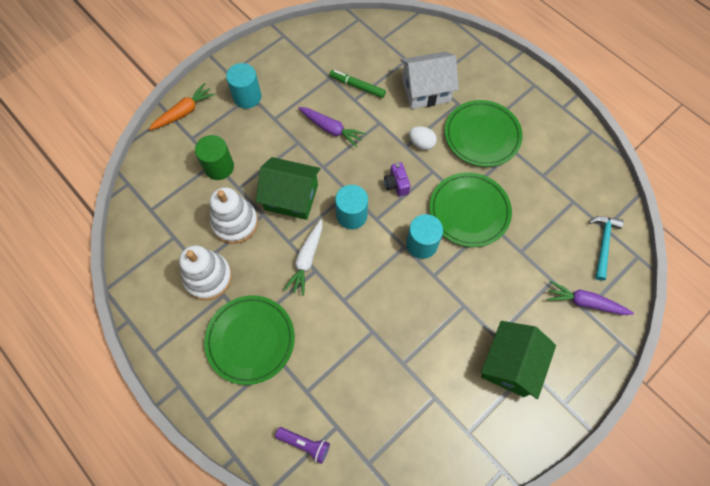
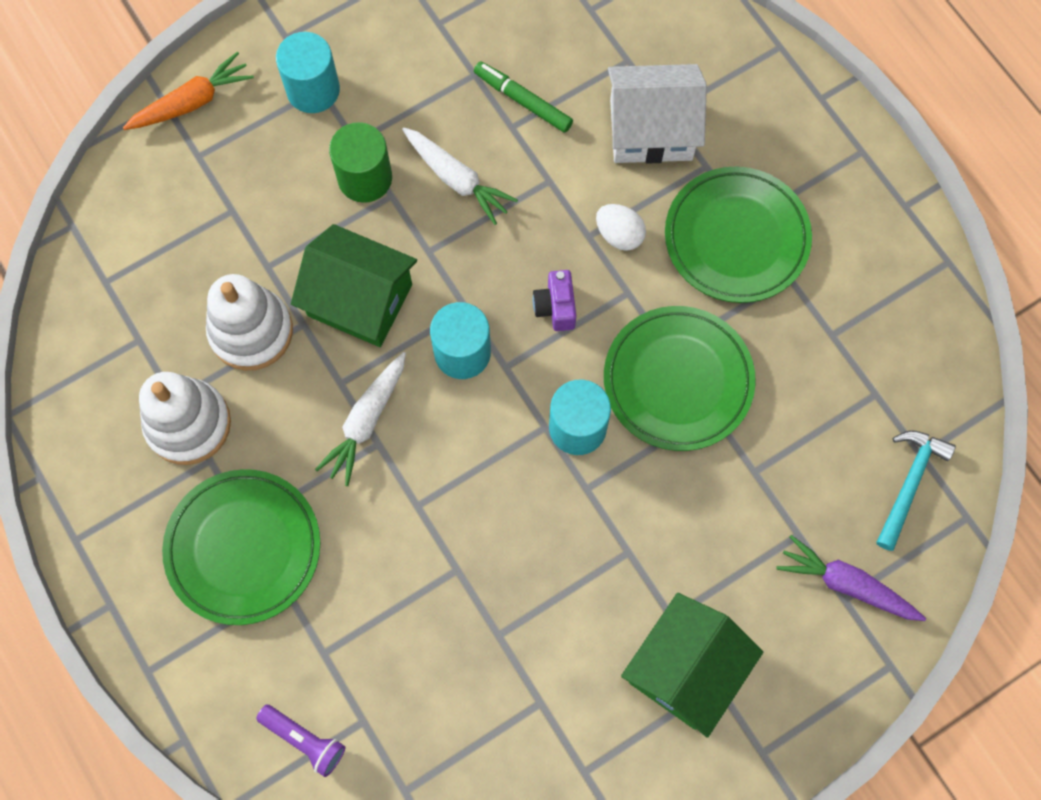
camera: 10 degrees right, 5 degrees up
green cylinder [195,135,234,180] -> green cylinder moved to [329,122,392,203]
purple carrot [298,107,366,148] -> white carrot [402,127,518,225]

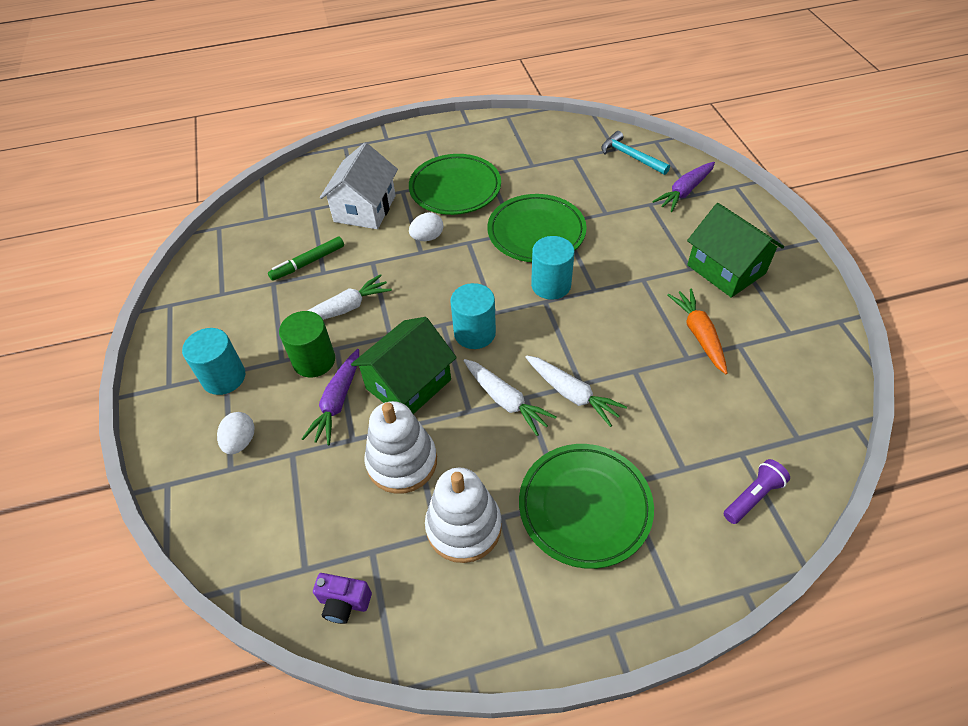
camera: 70 degrees left, 20 degrees down
orange carrot [123,52,254,130] -> orange carrot moved to [667,289,728,374]
purple camera [532,270,576,331] -> purple camera moved to [313,573,372,624]
none -> white egg [217,412,255,454]
none -> purple carrot [302,349,359,445]
none -> white carrot [526,355,627,427]

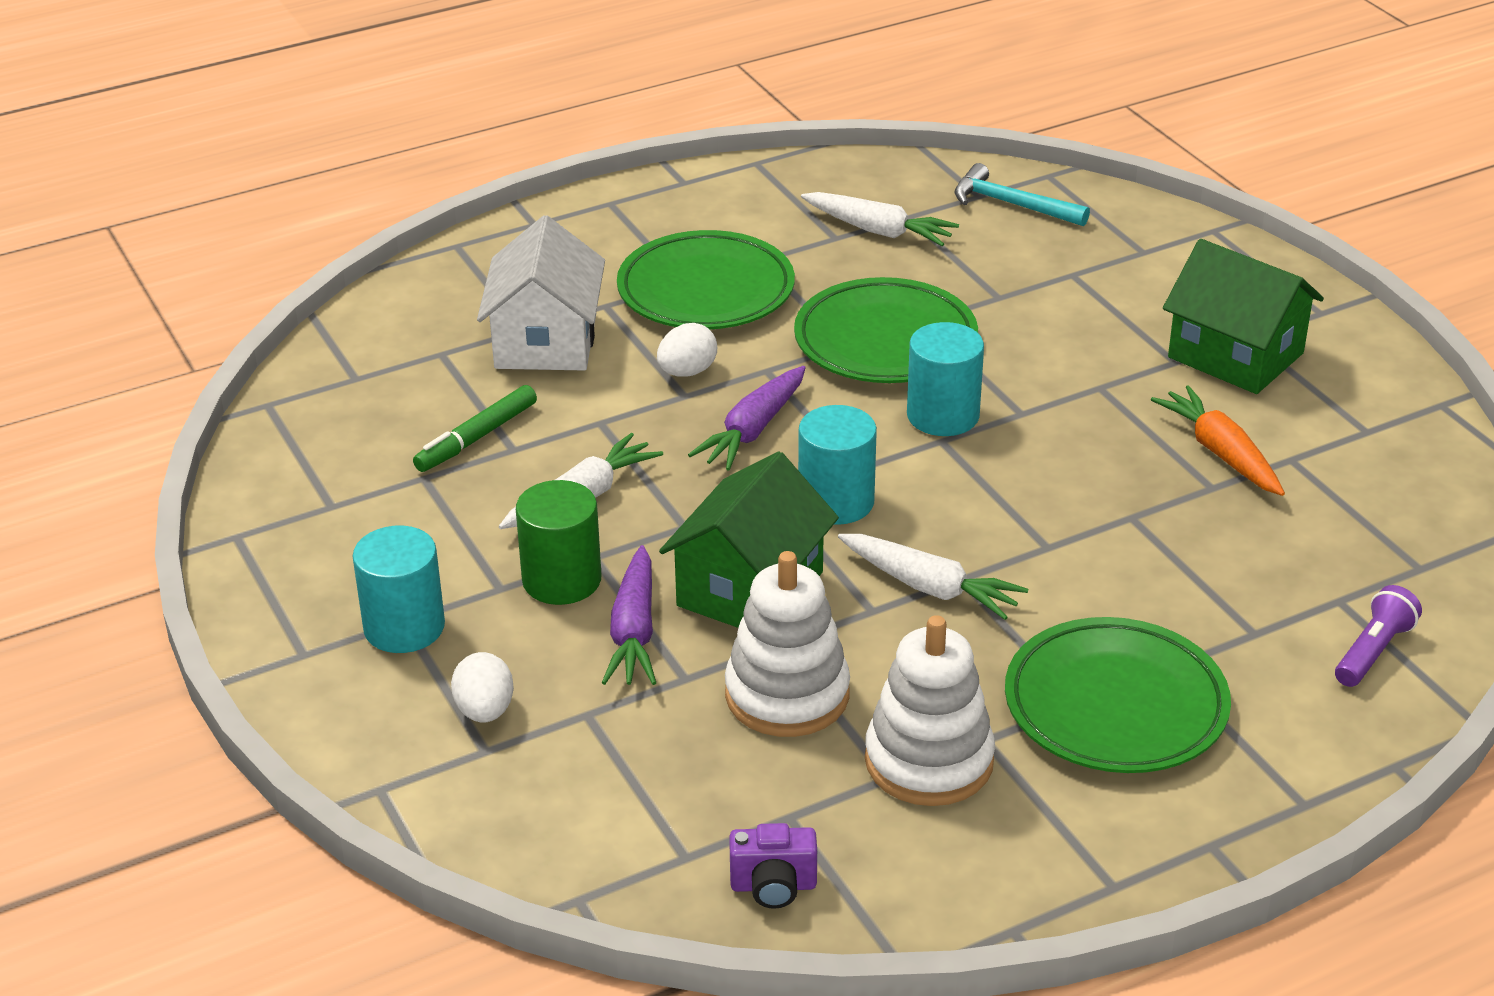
camera: 15 degrees left, 15 degrees down
white carrot [526,355,627,427] -> white carrot moved to [801,192,959,246]
purple carrot [652,162,715,212] -> purple carrot moved to [688,366,806,471]

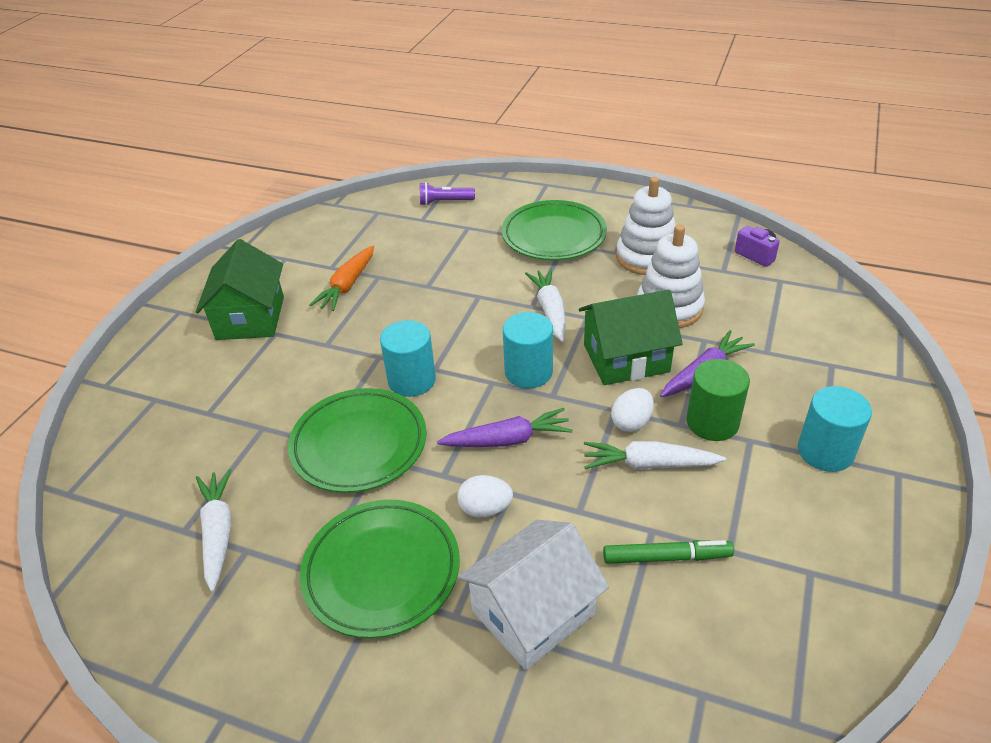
camera: 130 degrees left, 5 degrees up
white egg [451,652,514,722] -> white egg moved to [611,388,654,432]
turquoise hammer [954,163,1090,226] -> none

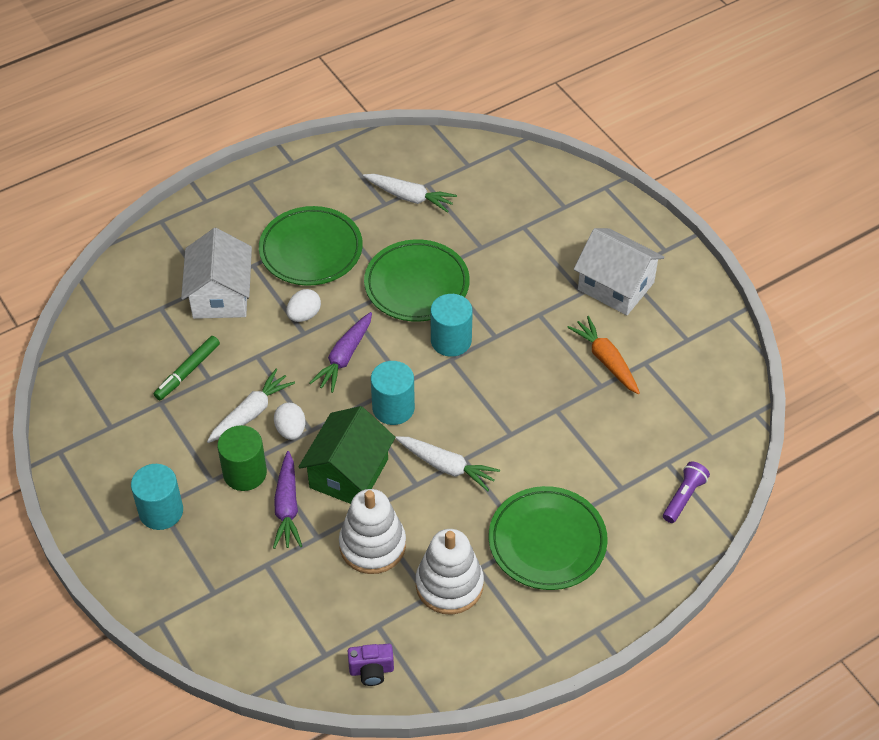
camera: 125 degrees right, 10 degrees up
green house [195,239,284,340] -> white house [574,228,665,315]

